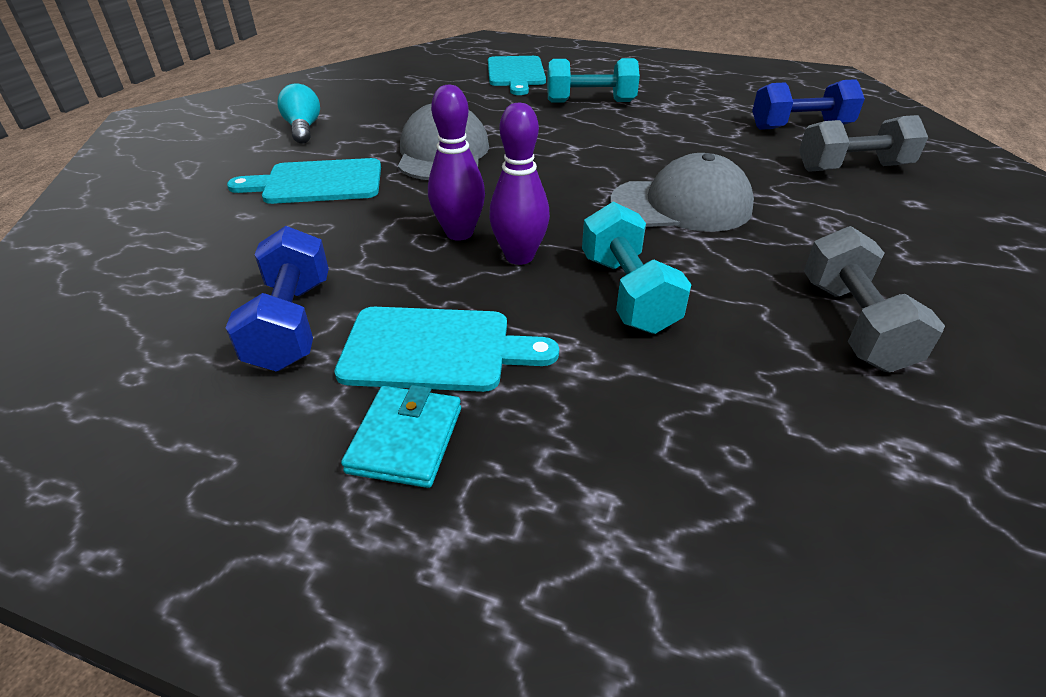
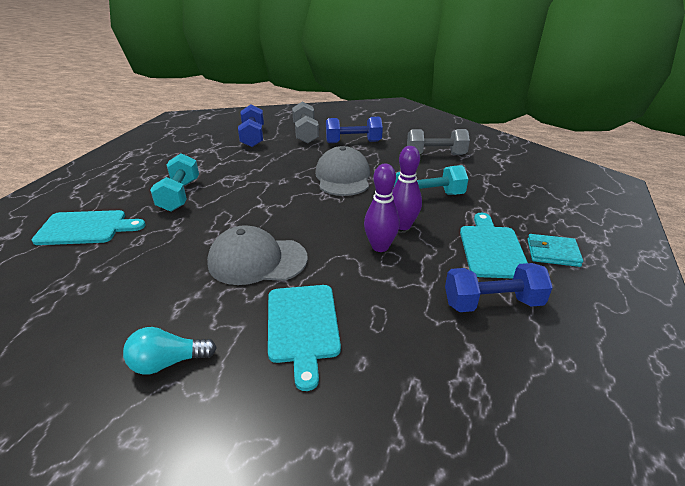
camera: 90 degrees left, 5 degrees down
none -> blue dumbbell [326,117,383,143]

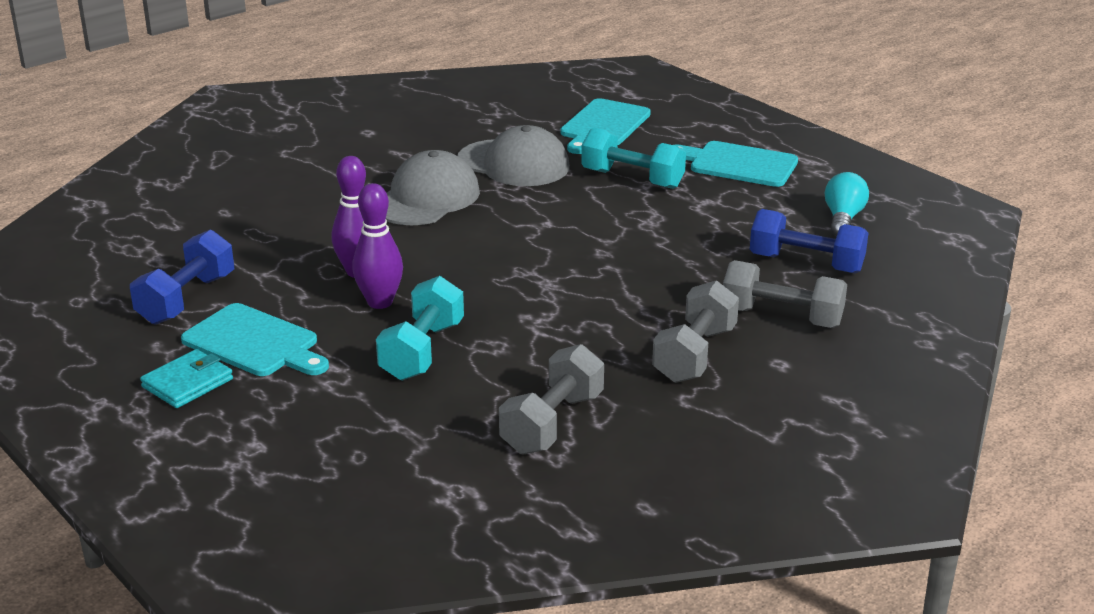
camera: 120 degrees right, 5 degrees down
turquoise light bulb [123,327,217,374] -> turquoise light bulb moved to [825,172,869,236]
turquoise cutting board [268,285,341,391] -> turquoise cutting board moved to [674,141,798,187]
grey cap [315,146,370,196] -> grey cap moved to [458,125,570,186]
blue dumbbell [326,117,383,143] -> grey dumbbell [652,280,739,383]

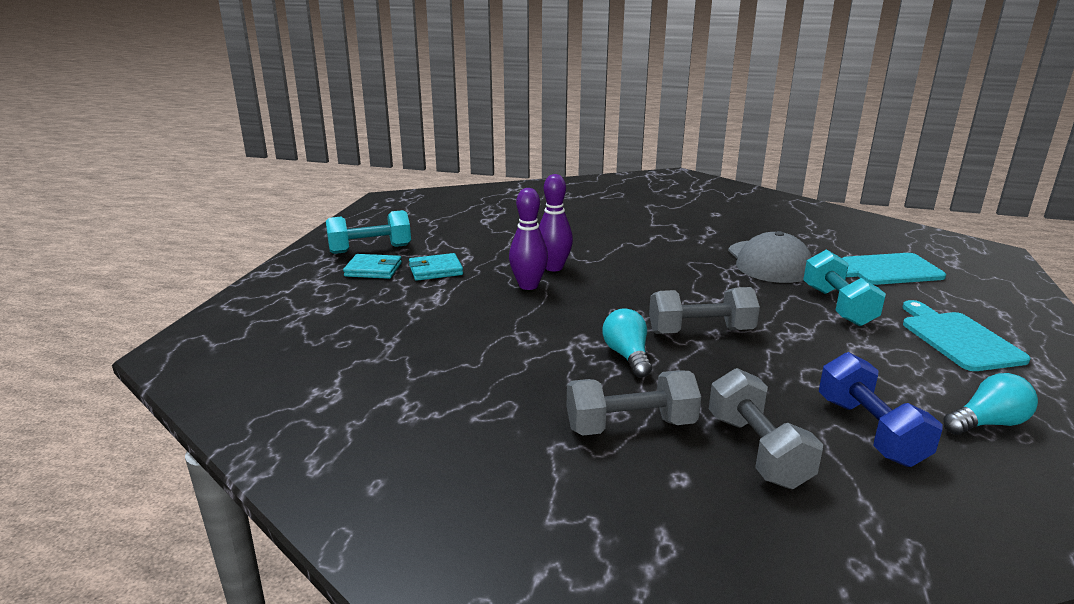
camera: 55 degrees right, 5 degrees down
blue dumbbell [130,230,234,325] -> none
turquoise cutting board [181,303,329,376] -> turquoise wallet [409,253,463,281]
turquoise dumbbell [376,276,464,381] -> turquoise dumbbell moved to [326,210,411,254]
grey cap [386,150,480,225] -> none
grey dumbbell [499,344,604,455] -> grey dumbbell moved to [649,287,760,334]
none -> turquoise light bulb [602,308,652,378]

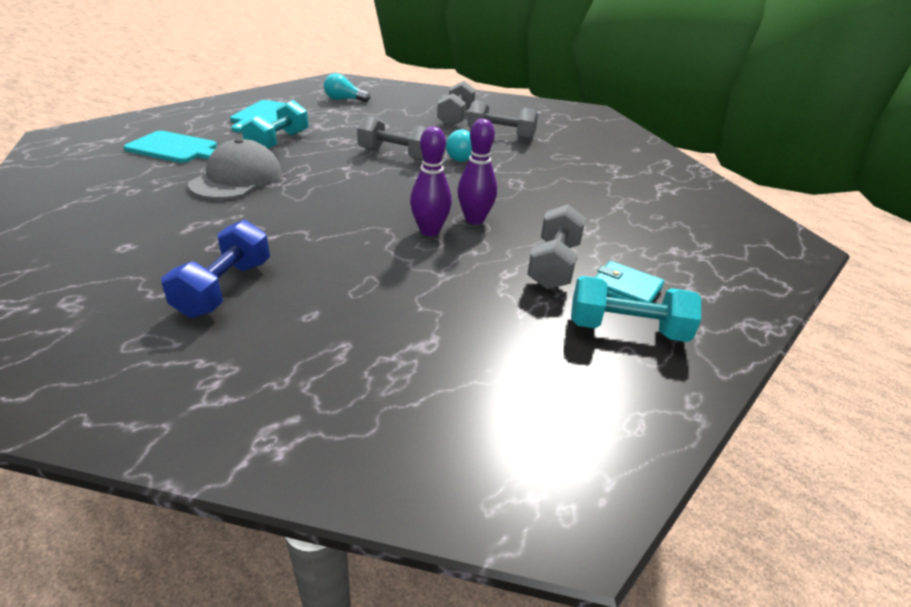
camera: 155 degrees left, 10 degrees up
turquoise wallet [409,253,463,281] -> grey dumbbell [527,204,586,289]
blue dumbbell [819,352,943,467] -> blue dumbbell moved to [161,219,270,318]

